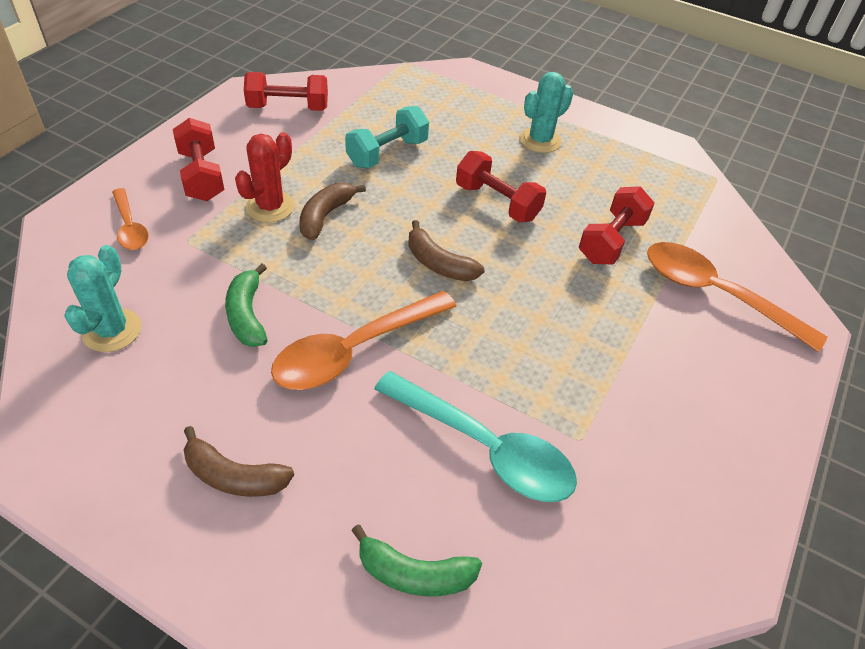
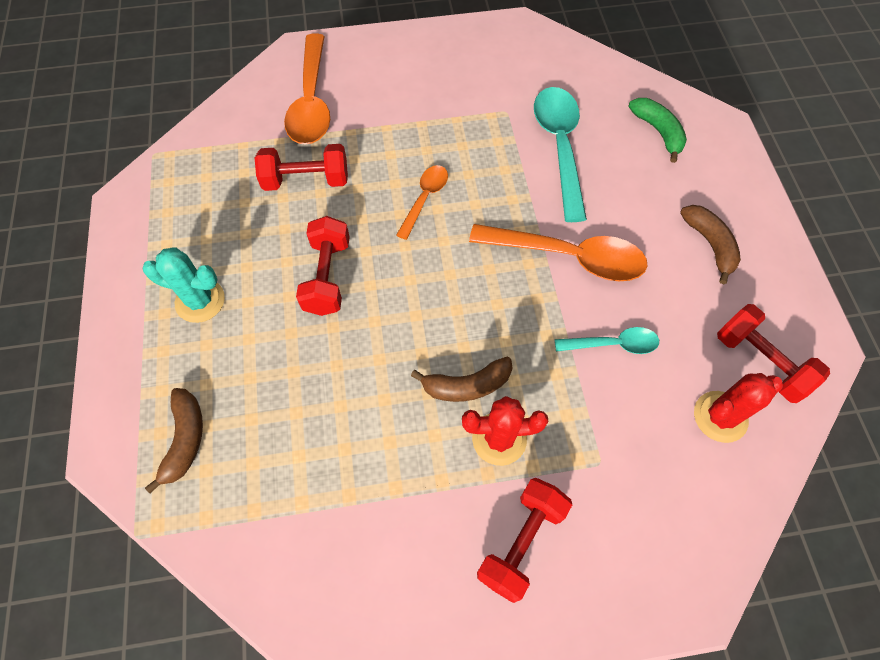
camera: 125 degrees left, 15 degrees up
turquoise cactus [64,245,141,352] -> red cactus [694,373,783,443]
orange spoon [112,188,149,250] -> orange spoon moved to [396,165,448,240]
green banana [225,264,267,347] -> turquoise spoon [555,327,659,354]
red dumbbell [244,72,328,111] -> red dumbbell moved to [717,304,830,403]
turquoise dumbbell [345,106,429,168] -> none
brown banana [408,220,484,281] -> brown banana moved to [145,388,203,493]

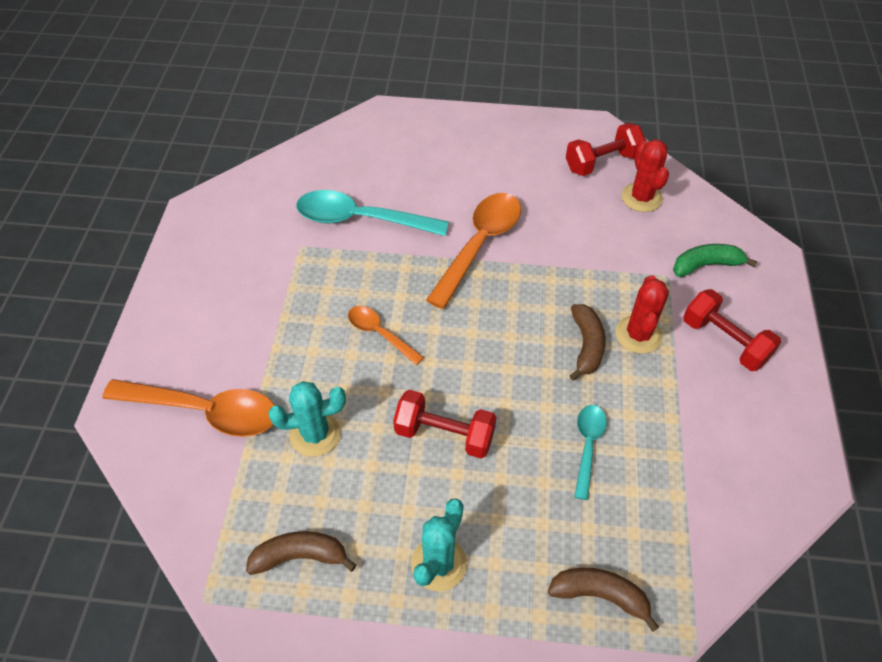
camera: 75 degrees left, 10 degrees down
red dumbbell [255,144,348,191] -> turquoise cactus [269,381,346,457]
turquoise spoon [555,327,659,354] -> turquoise spoon moved to [574,405,607,500]
green banana [628,98,687,163] -> green banana moved to [673,244,757,277]
brown banana [680,205,741,284] -> brown banana moved to [246,531,356,575]

